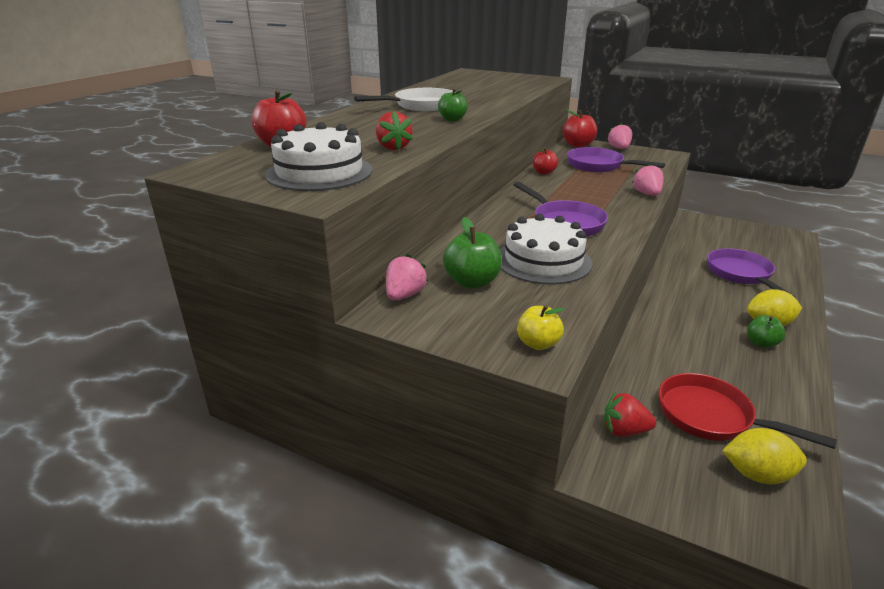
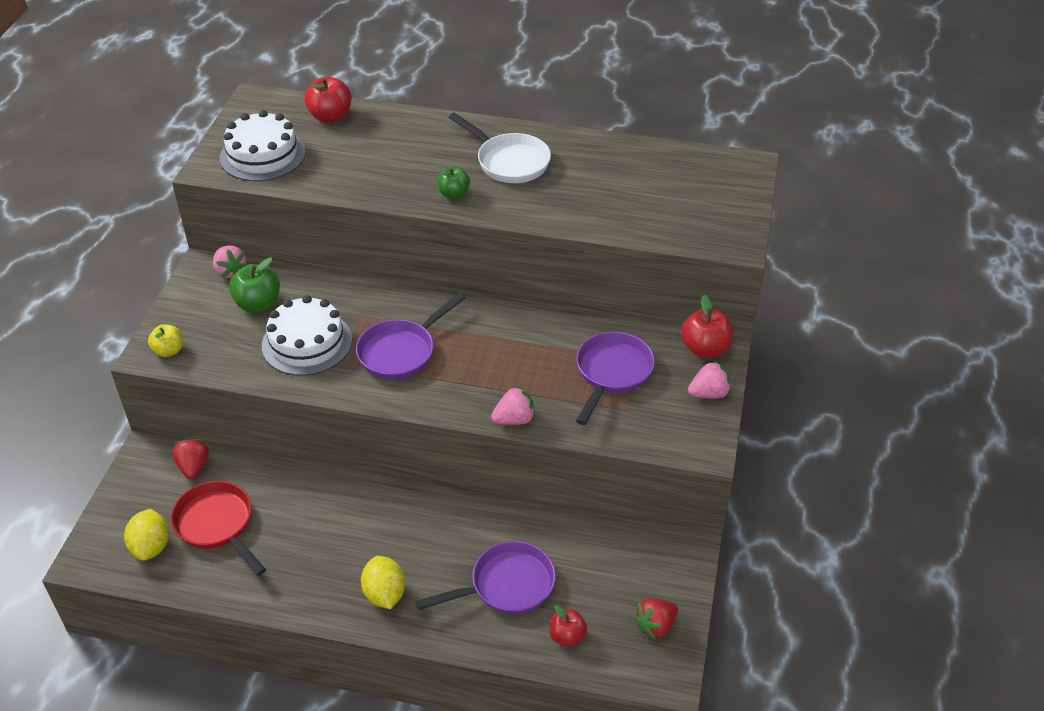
camera: 75 degrees right, 15 degrees up
red strawberry [376,111,413,151] -> red strawberry moved to [633,599,678,640]
pink strawberry [386,254,428,301] -> pink strawberry turned 45 degrees clockwise [213,245,247,278]
red apple [533,148,558,175] -> red apple moved to [549,605,587,647]
red pan [659,373,837,449] -> red pan turned 60 degrees counterclockwise [171,481,266,576]
green apple [747,315,785,348] -> none

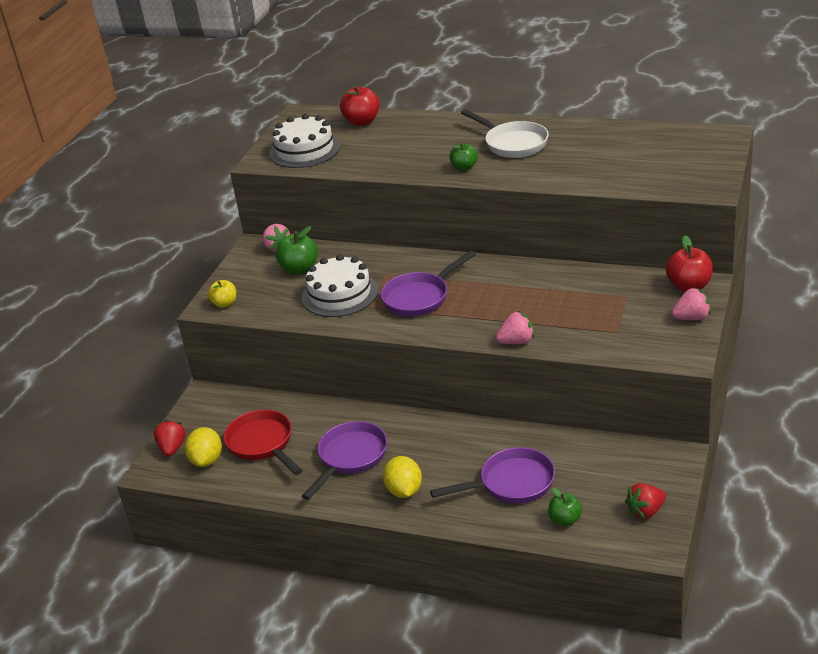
camera: 10 degrees right, 10 degrees down
red strawberry [172,438,209,479] -> red strawberry moved to [154,420,186,456]
red apple [549,605,587,647] -> green apple [548,488,582,526]
purple pan [576,332,655,425] -> purple pan moved to [302,421,387,500]

